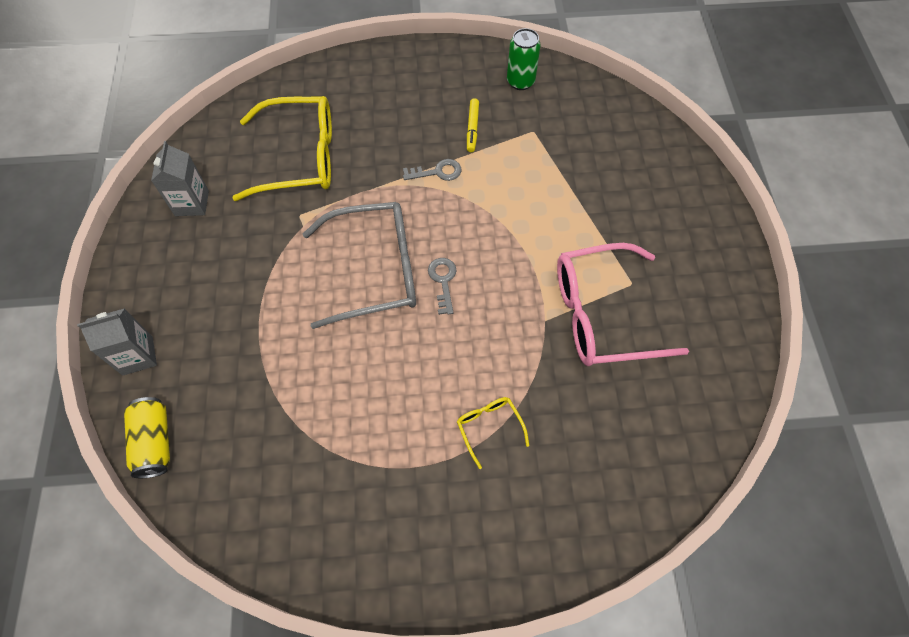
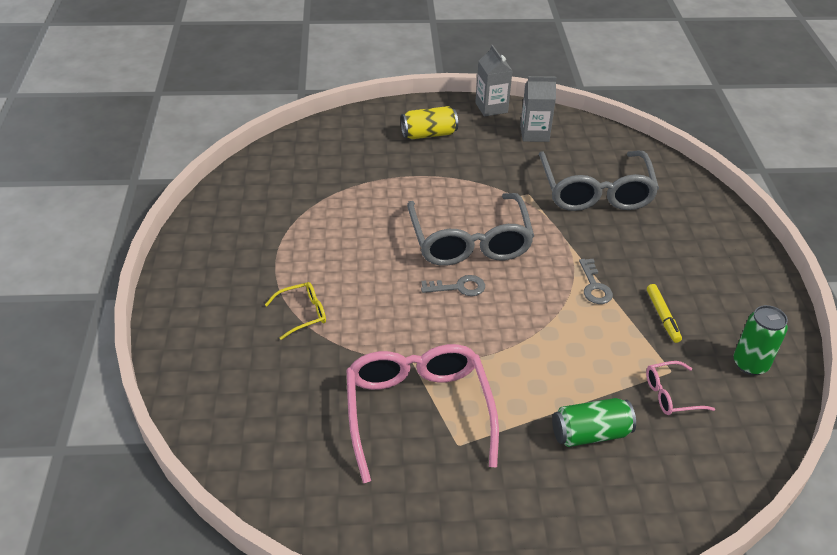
camera: 90 degrees right, 20 degrees down
grey carton [77,308,157,376] -> grey carton moved to [475,45,513,117]
yellow can [124,397,170,478] -> yellow can moved to [401,106,458,139]
yellow glasses [232,96,332,201] -> grey glasses [539,151,659,211]
yellow marker [467,98,479,152] -> yellow marker turned 105 degrees counterclockwise [647,284,682,343]
none -> green can [552,398,636,447]
none -> pink glasses [646,361,715,415]

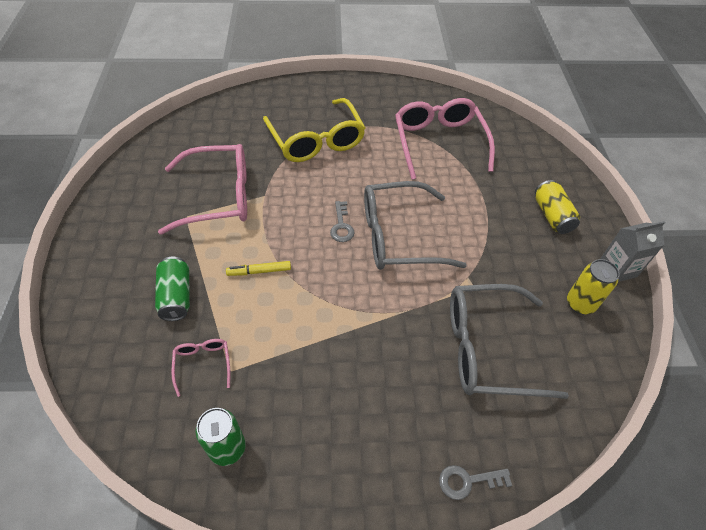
camera: 90 degrees right, 10 degrees up
yellow glasses [265,282,326,340] -> yellow glasses [263,98,365,162], size x2.24
grey carton [520,76,557,142] -> yellow can [567,259,620,314]
grey key [579,259,613,304] -> grey key moved to [439,465,512,500]
yellow marker [647,284,682,343] -> yellow marker moved to [226,261,291,276]
none -> pink glasses [395,98,495,180]

